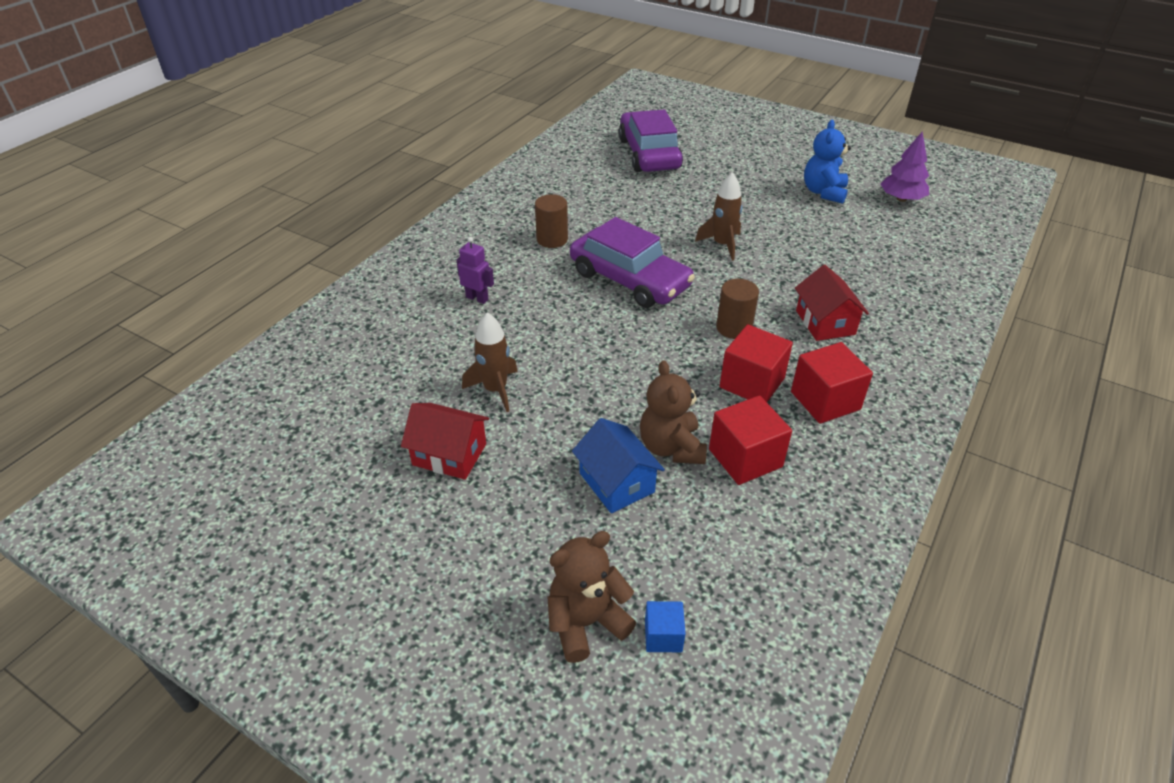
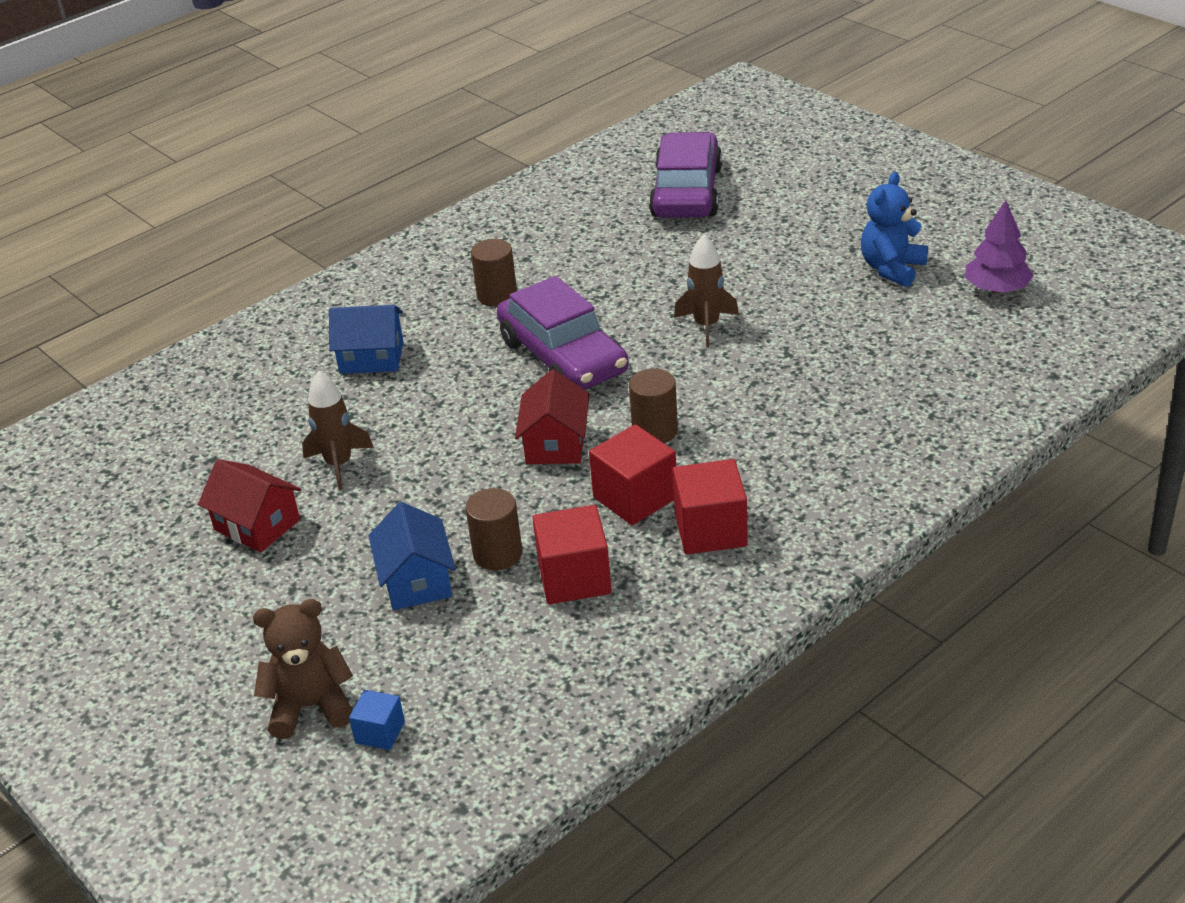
camera: 20 degrees right, 5 degrees down
purple robot [457,237,494,304] -> blue house [329,305,403,374]
brown teddy bear [640,360,707,464] -> brown cylinder [466,488,522,571]
red house [795,265,869,341] -> red house moved to [515,369,589,464]

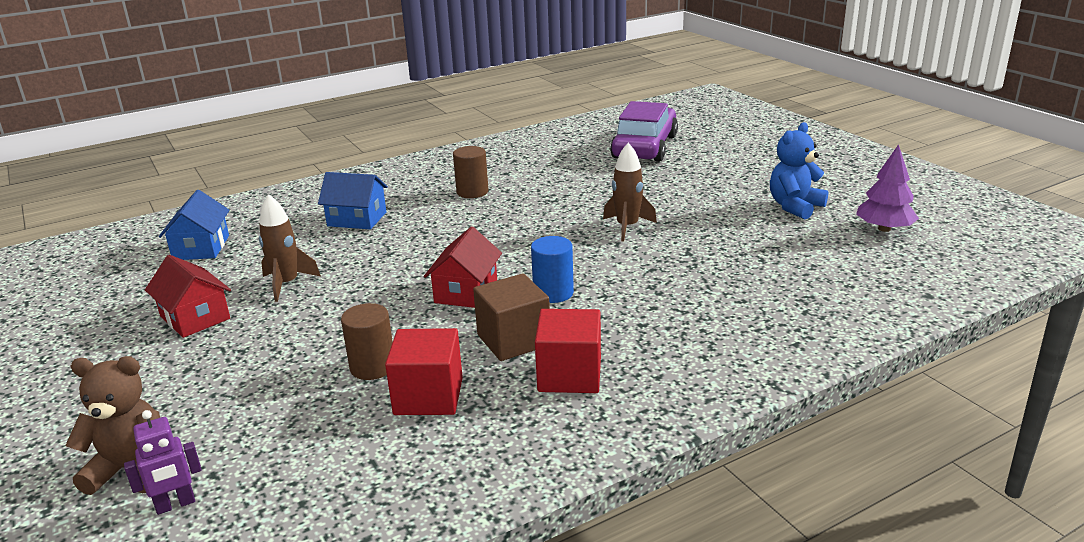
camera: 10 degrees right, 10 degrees down
blue cube [349,690,405,750] -> purple robot [124,410,202,515]
blue house [369,502,456,610] -> blue house moved to [159,190,229,260]
purple car [497,276,629,390] -> none
red cube [589,424,676,525] -> brown cube [473,273,550,361]
brown cylinder [629,368,678,443] -> blue cylinder [531,236,574,303]

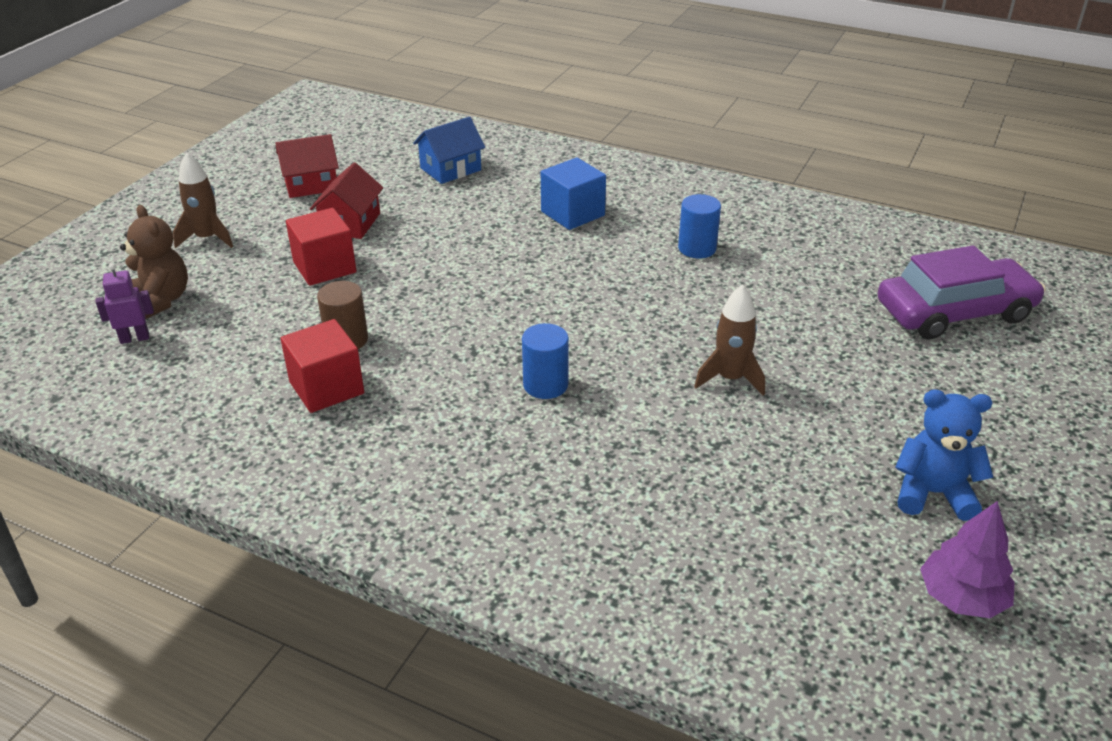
camera: 55 degrees right, 10 degrees up
purple robot [124,410,202,515] -> purple robot turned 135 degrees clockwise [96,263,154,344]
brown rocket [259,194,321,302] -> brown rocket moved to [173,153,233,248]
blue house [318,172,388,229] -> blue cube [541,157,606,230]
red house [424,226,502,308] -> red house moved to [275,134,339,198]
brown cylinder [453,146,489,198] -> blue cylinder [678,194,721,258]
brown cube [473,273,550,361] -> none
red cube [535,309,601,393] -> red cube moved to [286,208,356,286]

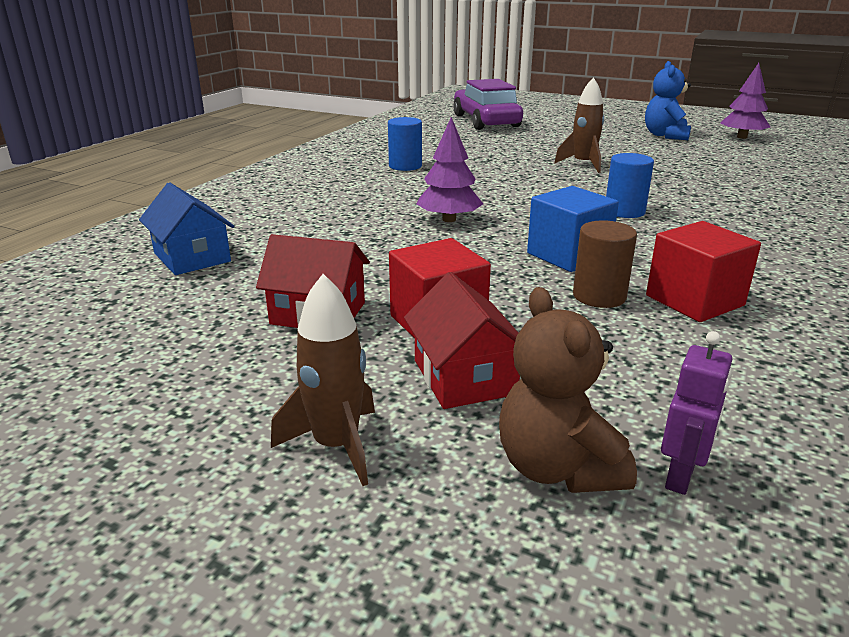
camera: 90 degrees left, 10 degrees down
purple robot [96,263,154,344] -> purple robot turned 135 degrees counterclockwise [661,331,732,495]
brown teddy bear [120,205,188,319] -> brown teddy bear turned 75 degrees counterclockwise [499,287,637,493]
red house [275,134,339,198] -> red house moved to [404,272,520,409]
blue cube [541,157,606,230] -> blue cube moved to [527,186,619,272]
none -> purple tree [416,117,483,222]

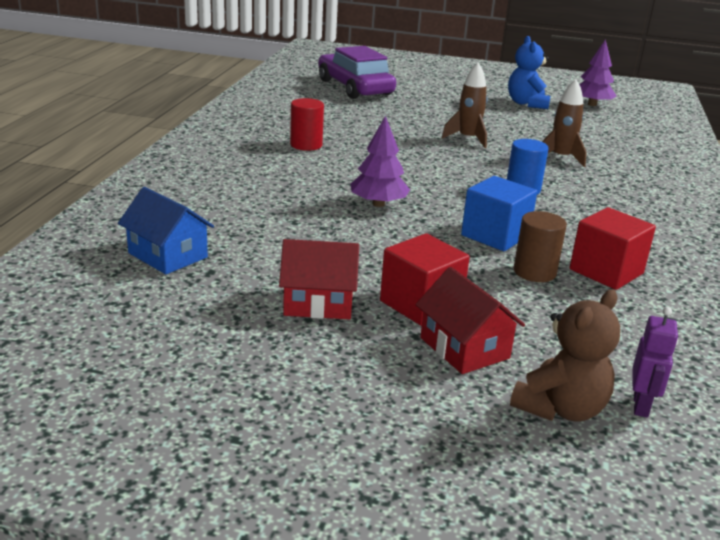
camera: 15 degrees left, 0 degrees up
brown rocket [271,274,375,486] -> brown rocket moved to [542,79,587,167]
blue cylinder [388,117,422,171] -> red cylinder [290,98,324,151]
brown teddy bear [499,287,637,493] -> brown teddy bear turned 105 degrees counterclockwise [510,289,620,422]

